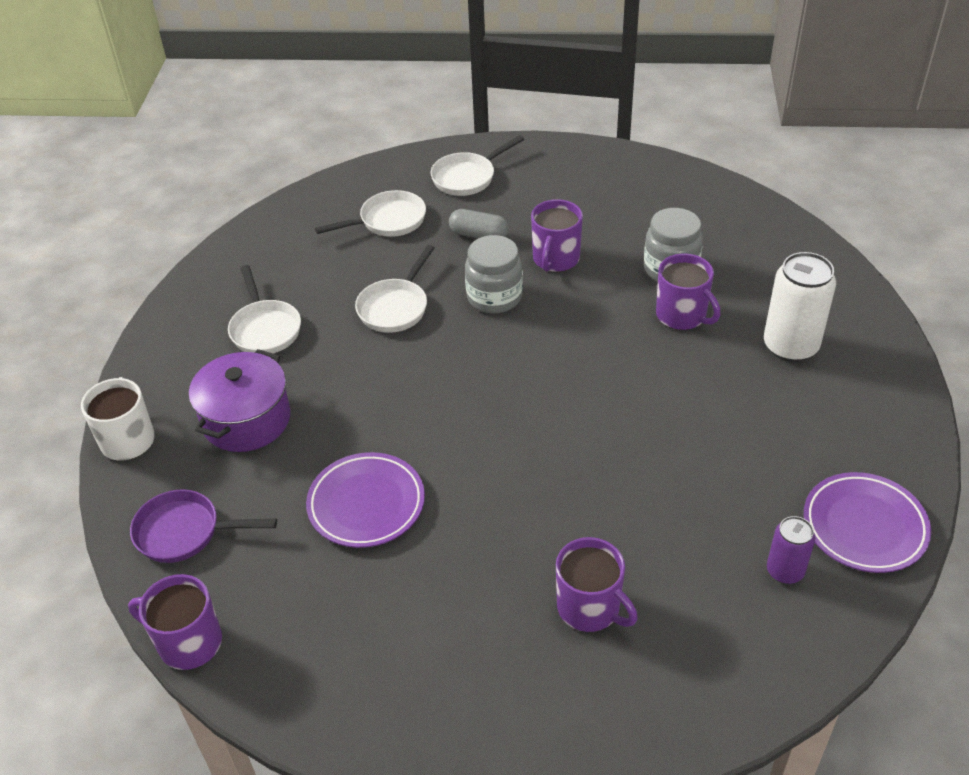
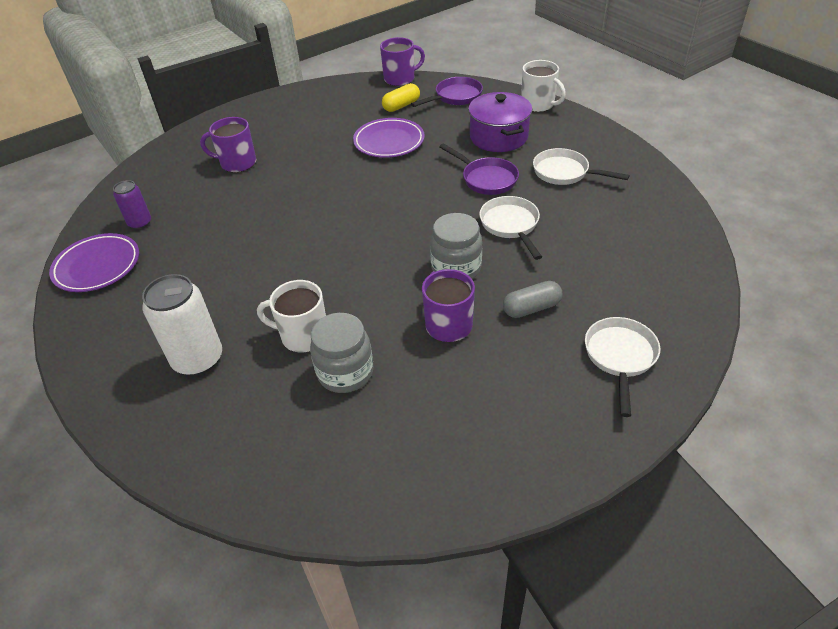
camera: 140 degrees right, 0 degrees up
white pan [315,190,426,237] -> none
purple mug [656,253,720,330] -> white mug [257,280,326,352]
none -> yellow capsule [382,83,420,112]
none -> purple pan [439,143,519,195]

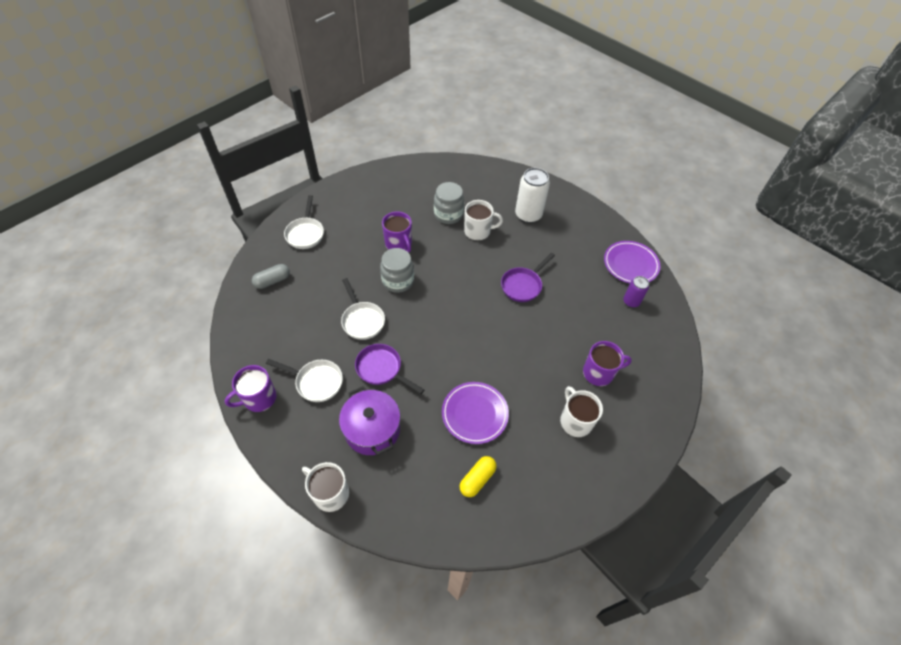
camera: 165 degrees right, 10 degrees up
purple mug [380,37,425,86] -> purple mug moved to [225,365,276,412]
purple pan [411,77,483,107] -> purple pan moved to [501,253,555,302]
grey capsule [503,281,563,318] -> grey capsule moved to [252,264,290,289]
none -> white mug [560,386,603,437]

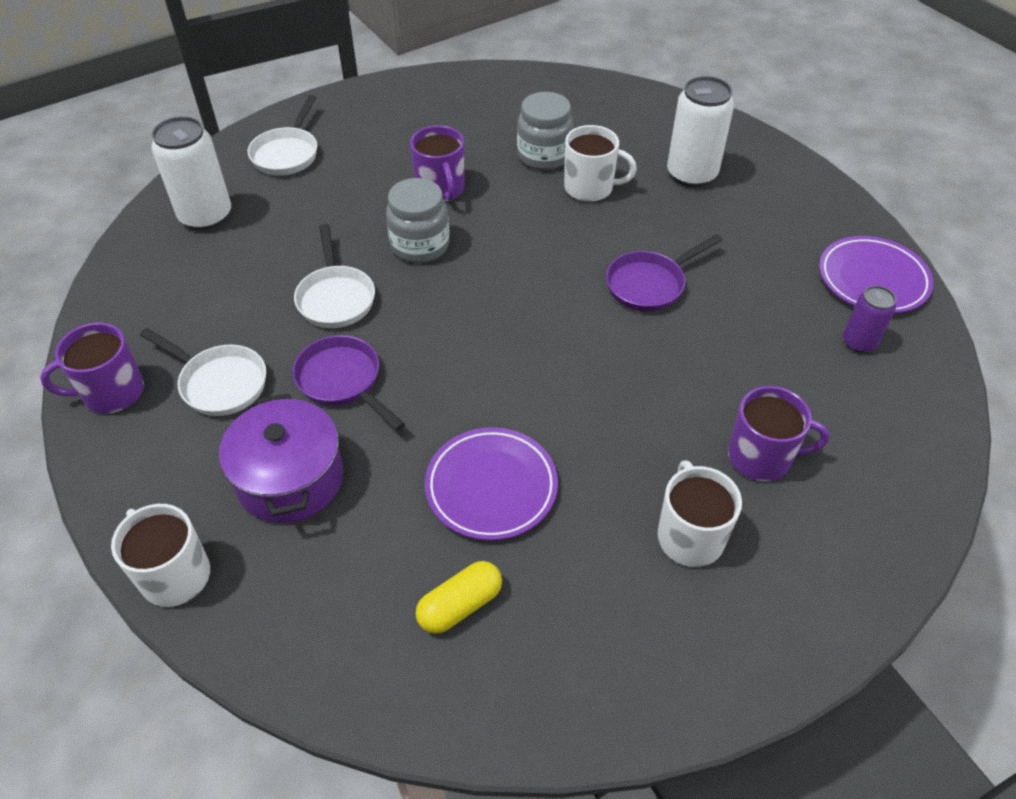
camera: 15 degrees right, 5 degrees down
grey capsule [252,264,290,289] -> white can [151,116,231,230]

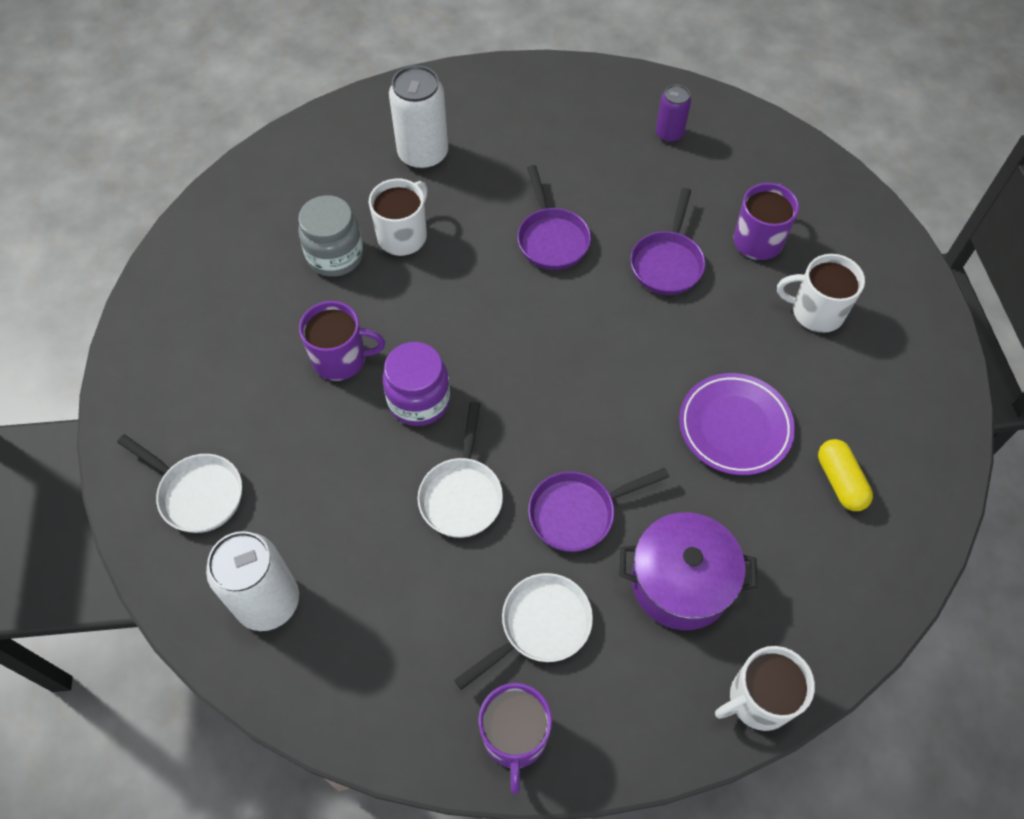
camera: 70 degrees left, 10 degrees up
white pan [294,224,375,328] -> white pan turned 90 degrees clockwise [418,402,503,538]
grey jar [386,178,450,263] -> purple jar [383,342,450,426]
purple plate [819,236,934,314] -> none
none -> purple pan [630,188,705,295]

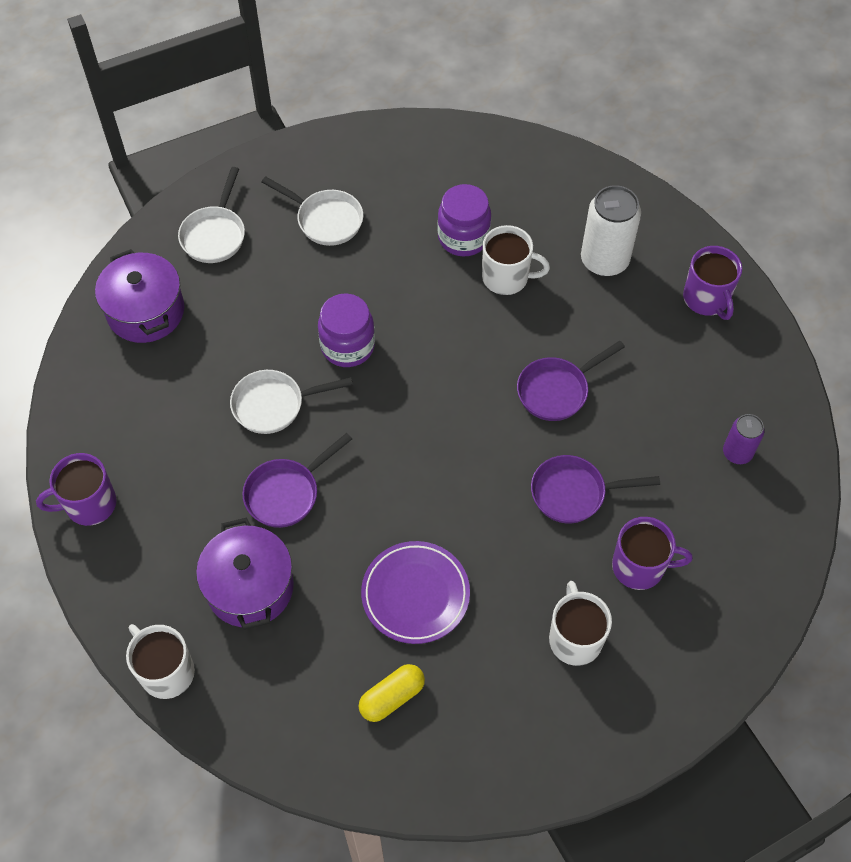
camera: 70 degrees right, 0 degrees up
white can [206,531,299,631] -> purple pot [95,249,184,343]
grey jar [298,195,363,277] -> purple jar [437,184,491,256]
purple mug [299,301,385,381] -> purple mug moved to [683,246,742,320]
white pan [454,573,593,690] -> white pan moved to [262,176,363,246]
purple pan [528,468,669,552] -> purple pan turned 90 degrees counterclockwise [242,433,352,528]

